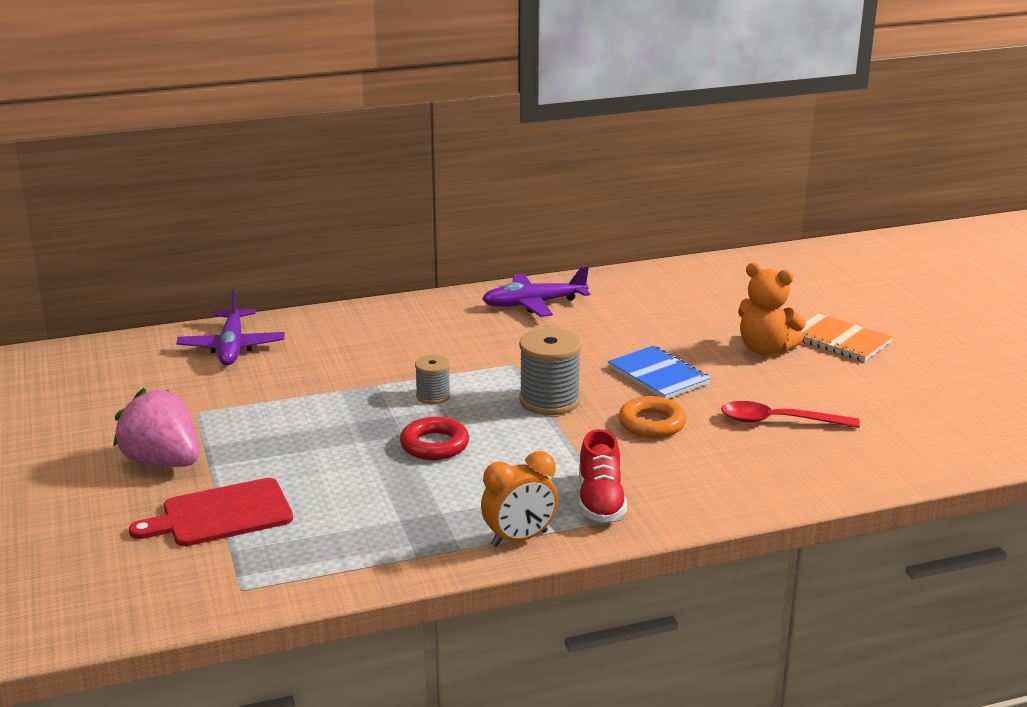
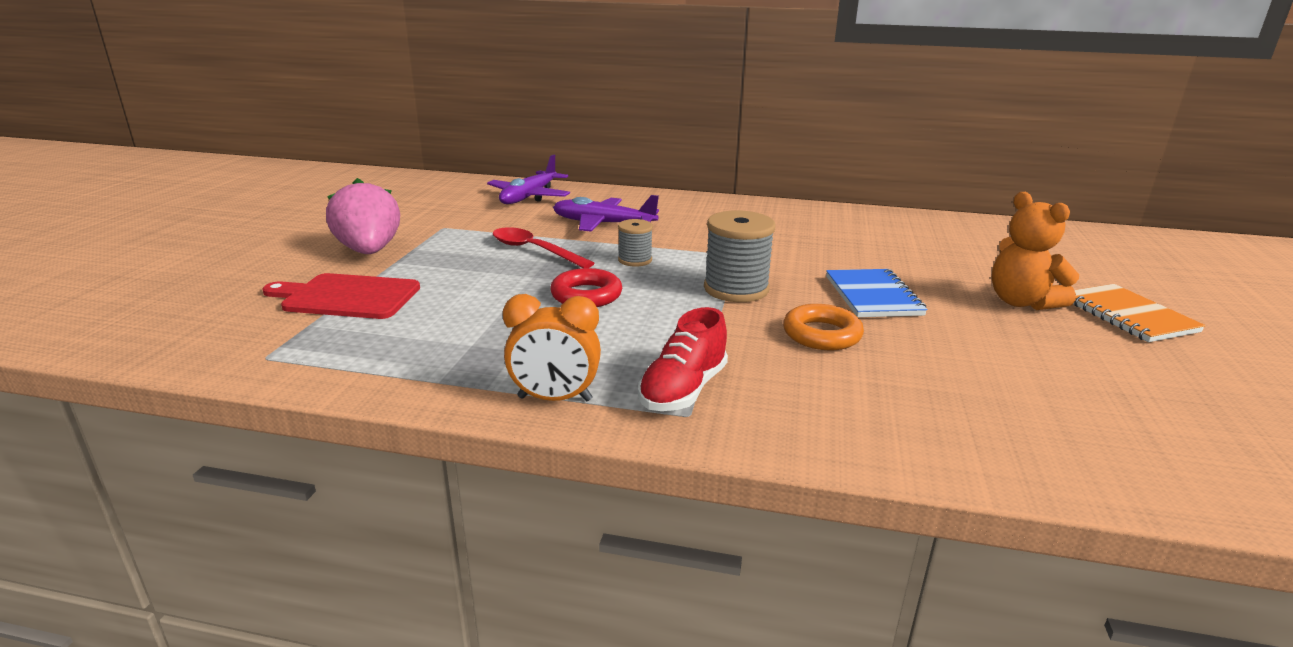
camera: 30 degrees right, 0 degrees up
purple plane [482,266,590,317] -> purple plane moved to [553,195,659,232]
red spoon [721,401,860,428] -> red spoon moved to [493,227,594,268]

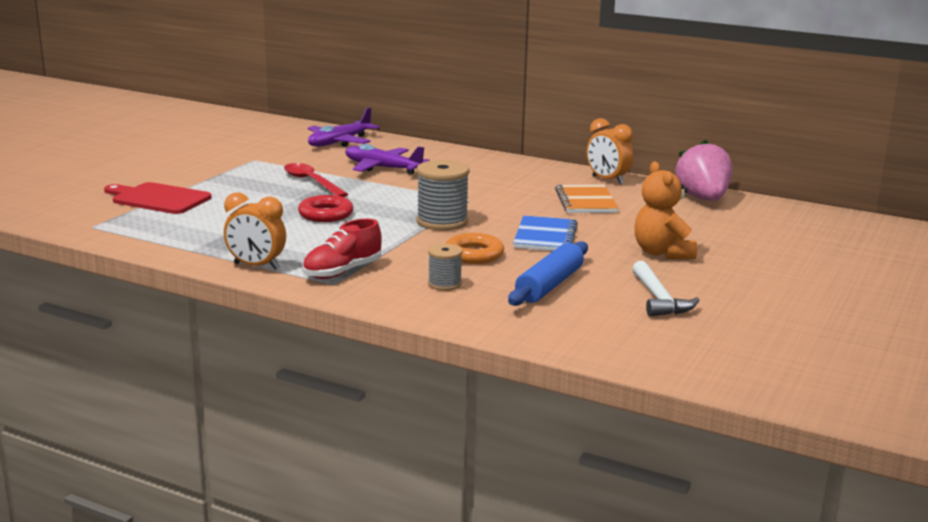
camera: 15 degrees right, 5 degrees down
pink strawberry [326,178,400,254] -> pink strawberry moved to [675,140,732,201]
grey spool [618,219,653,267] -> grey spool moved to [428,244,462,291]
orange notebook [1073,284,1206,342] -> orange notebook moved to [555,184,619,213]
none -> blue rolling pin [508,241,588,306]
none -> orange clock [586,118,633,185]
none -> white hammer [632,261,700,317]

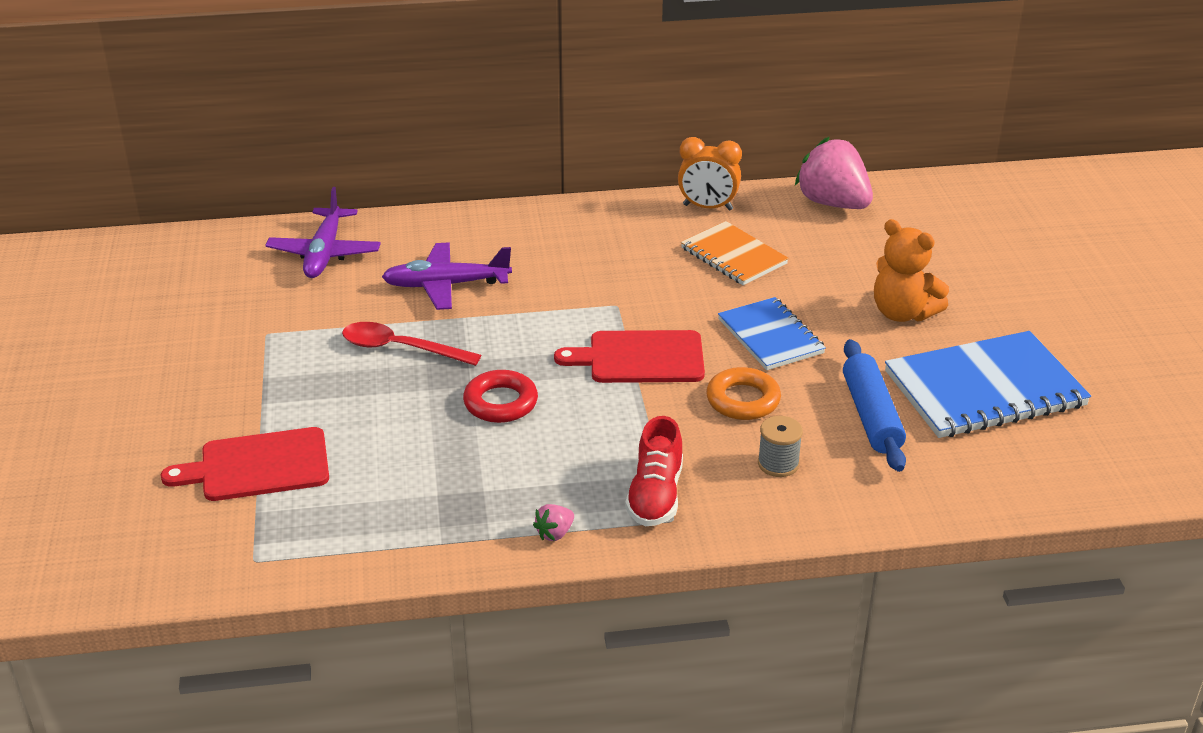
camera: 35 degrees left, 15 degrees up
orange clock [224,192,286,270] -> pink strawberry [533,504,574,541]
grey spool [416,160,470,231] -> red cutting board [554,330,705,383]
white hammer [632,261,700,317] -> blue notebook [885,331,1091,438]

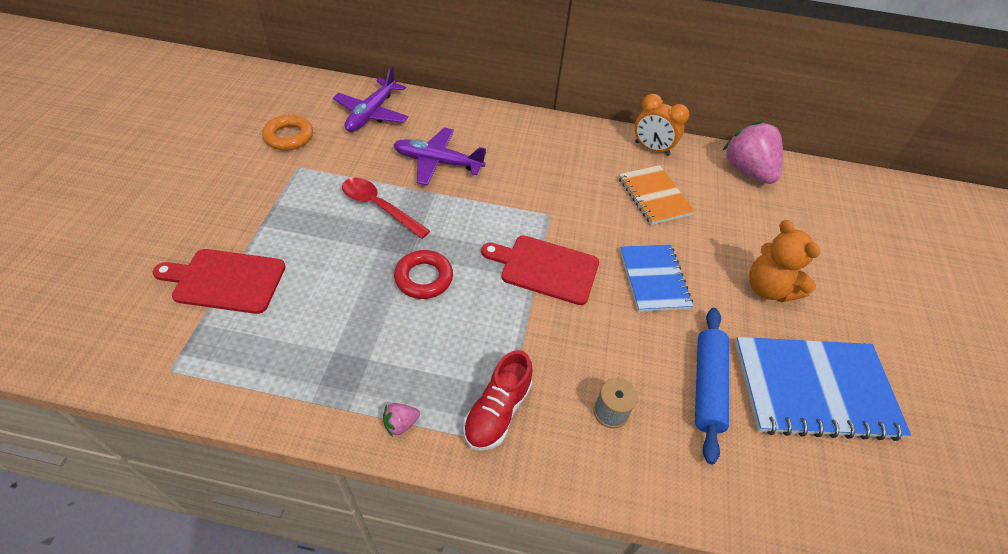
camera: 15 degrees right, 15 degrees up
orange ring [706,367,781,420] -> orange ring moved to [262,115,313,150]

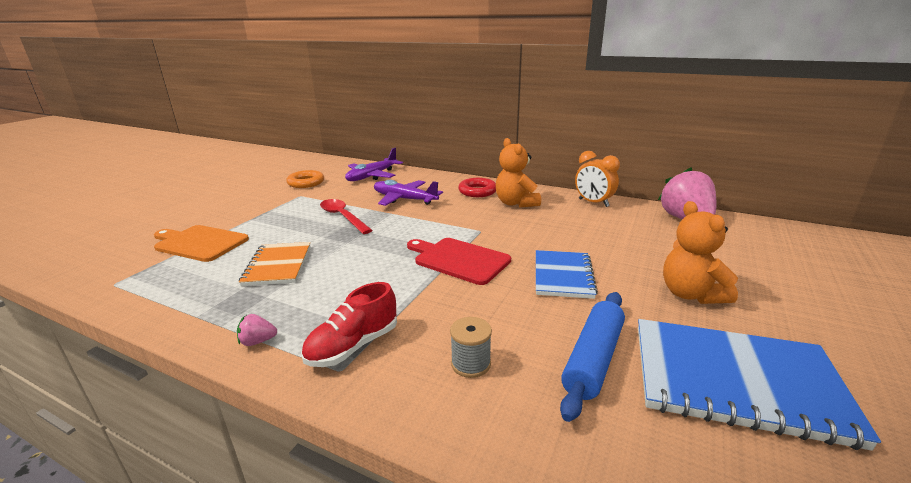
camera: 20 degrees right, 25 degrees down
red cutting board [153,249,286,314] -> orange cutting board [154,225,249,262]
red ring [394,250,453,299] -> red ring moved to [458,178,496,197]
orange notebook [619,165,695,225] -> orange notebook moved to [239,242,311,286]
none -> orange teddy bear [496,138,541,208]

